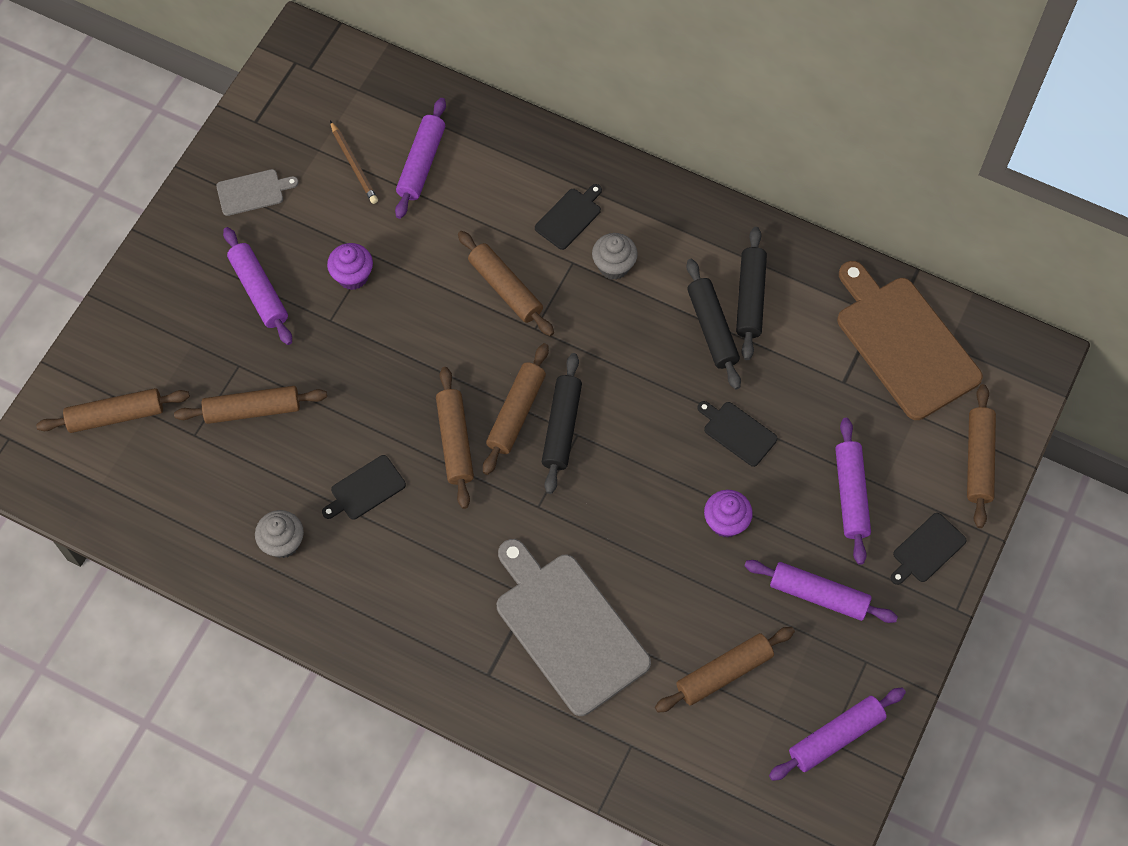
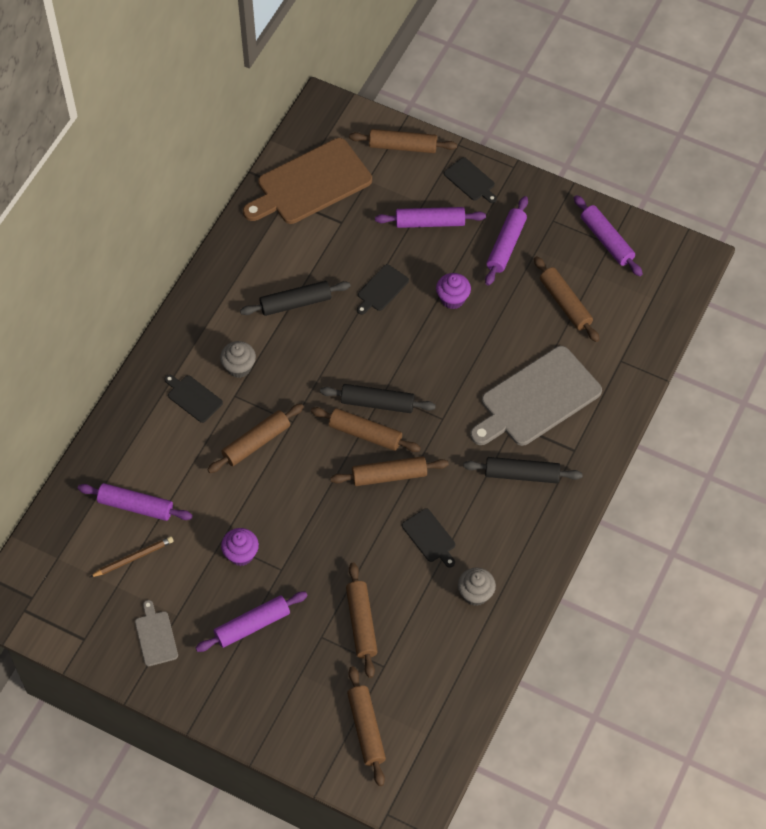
camera: 90 degrees left, 5 degrees down
black rolling pin [736,227,767,360] -> black rolling pin moved to [463,457,583,483]

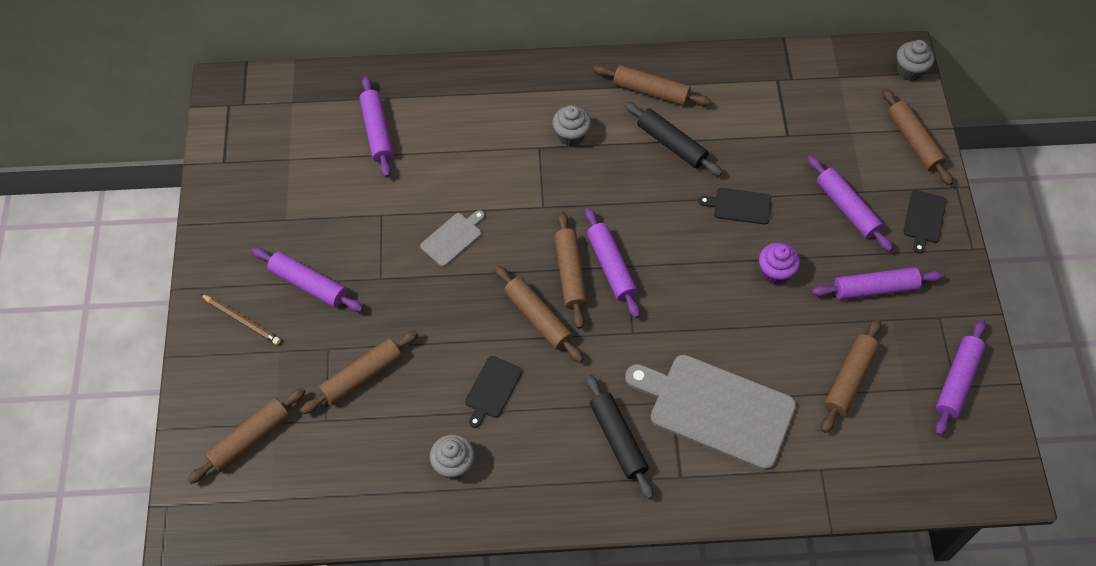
camera: 60 degrees right, 0 degrees up
brown pencil [90,536,174,577] -> brown pencil moved to [200,294,281,345]
grey cutting board [135,600,178,666] -> grey cutting board moved to [420,210,485,267]
black cutting board [165,374,223,423] -> none
brown rolling pin [207,404,304,473] -> brown rolling pin moved to [594,65,711,106]
purple cupcake [221,528,259,566] -> none
brown cutting board [243,138,372,224] -> none
black rolling pin [320,384,436,413] -> purple rolling pin [585,207,640,318]
none -> grey cupcake [897,40,934,81]

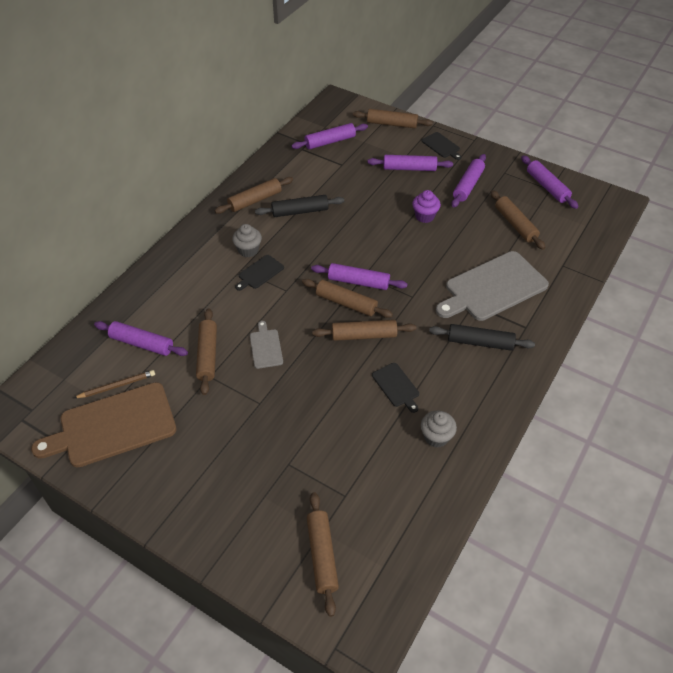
camera: 55 degrees left, 10 degrees down
brown pencil [200,294,281,345] -> brown pencil moved to [74,370,155,398]
purple rolling pin [252,248,363,312] -> purple rolling pin moved to [291,123,368,149]
brown rolling pin [301,330,419,414] -> brown rolling pin moved to [196,308,217,395]
black cutting board [699,188,771,225] -> black cutting board moved to [235,255,284,291]
grey cupcake [897,40,934,81] -> none
none -> brown cutting board [31,382,177,468]

